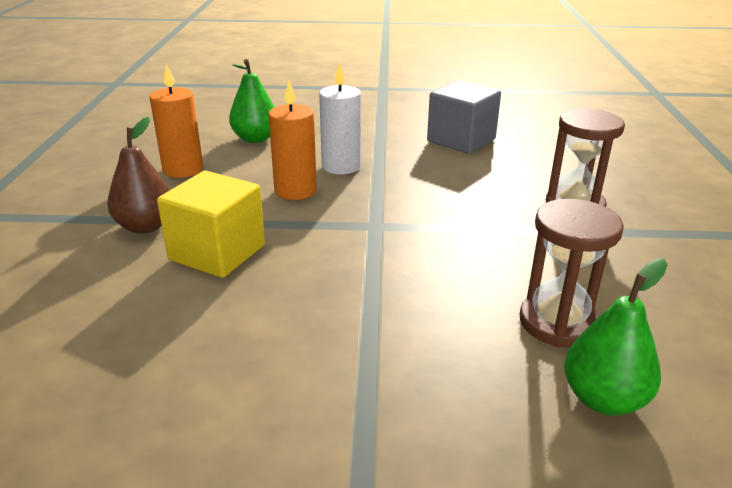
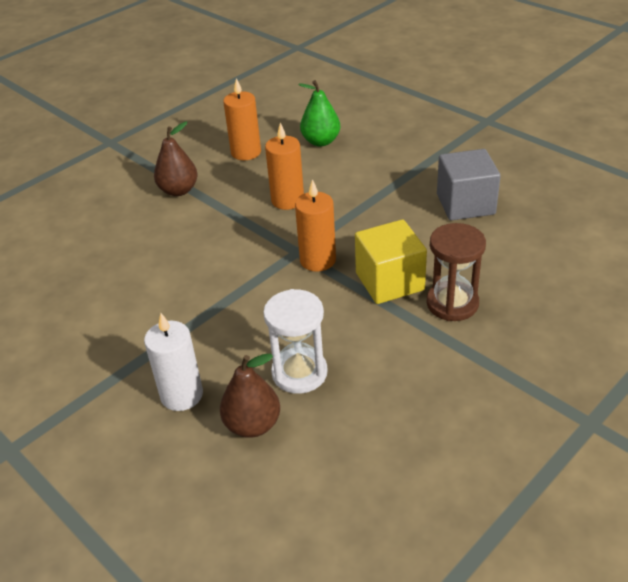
camera: 45 degrees right, 10 degrees up
yellow cube [157,171,265,278] -> yellow cube moved to [355,219,427,304]
white candle [319,62,361,174] -> white candle moved to [144,313,203,411]
brown hourglass [520,199,624,347] -> white hourglass [263,289,328,394]
green pear [564,259,667,415] -> brown pear [220,354,280,438]
none -> orange candle [295,179,336,272]

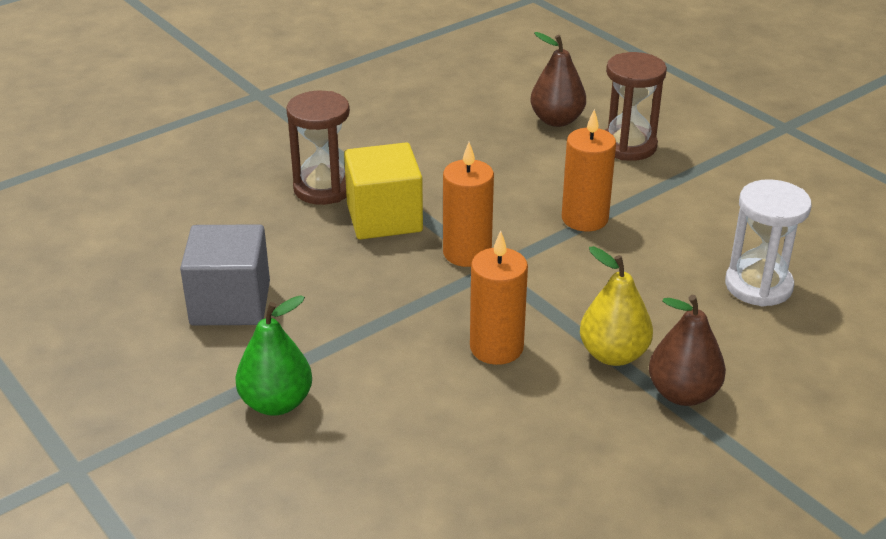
camera: 175 degrees left, 5 degrees down
white candle [144,313,203,411] -> brown hourglass [605,52,667,161]
orange candle [223,78,261,160] -> orange candle moved to [562,109,616,231]
white hourglass [263,289,328,394] -> white hourglass moved to [725,179,812,307]
green pear [298,80,340,147] -> green pear moved to [235,295,312,416]
none -> yellow pear [580,246,653,366]

